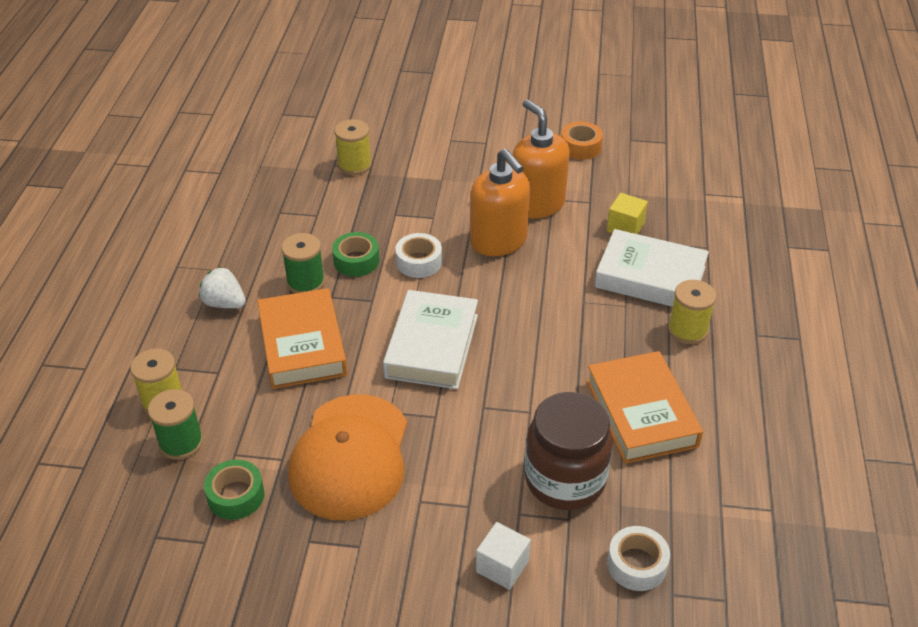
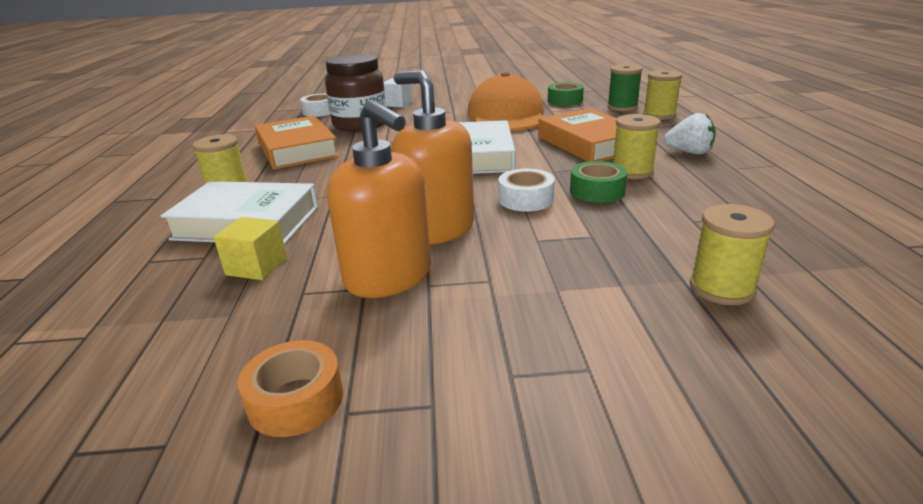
camera: 170 degrees right, 15 degrees down
green spool [281,233,325,293] -> yellow spool [613,114,661,179]

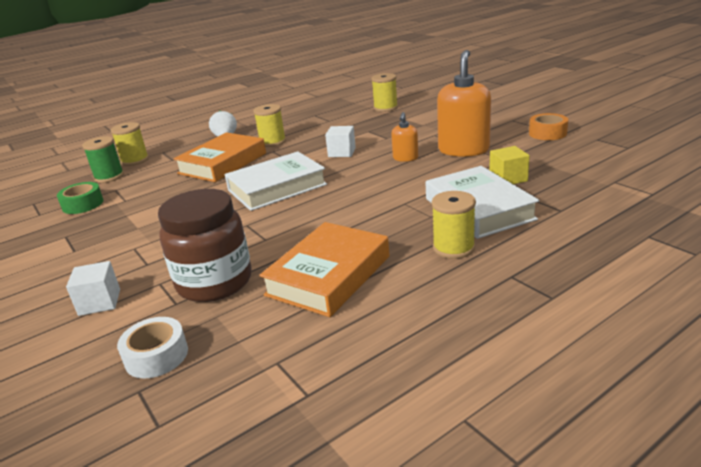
camera: 120 degrees left, 0 degrees up
orange soap dispenser [391,70,474,244] -> orange soap dispenser [391,112,418,162], size x0.50
orange cap [467,72,544,131] -> none
white tape [498,169,555,212] -> white cube [325,126,356,157]
green tape [570,161,627,203] -> none

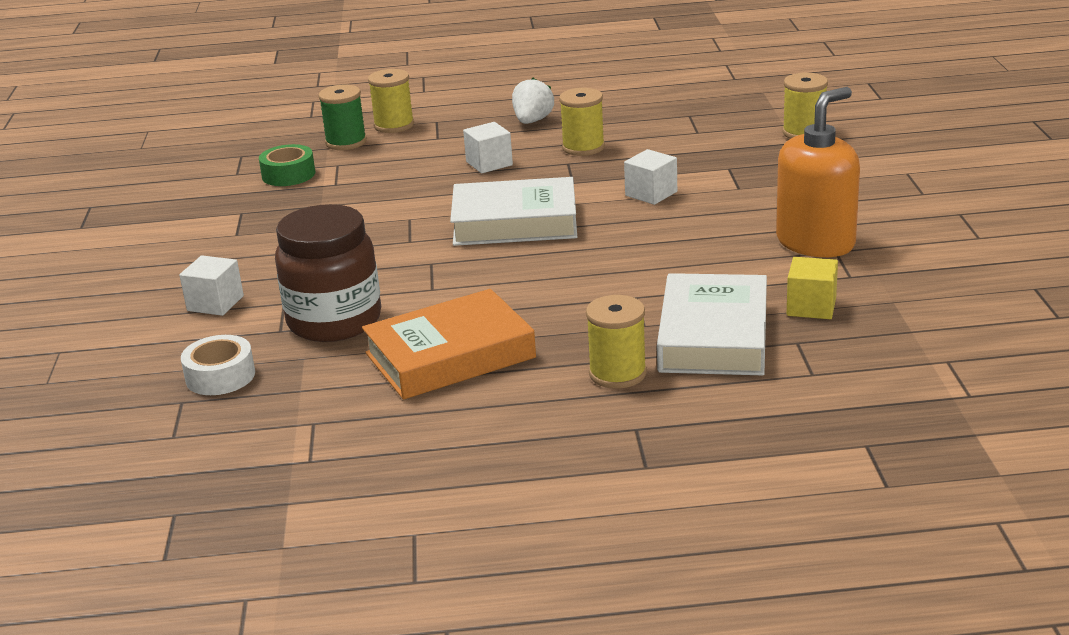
camera: 30 degrees right, 0 degrees up
orange book [173,132,266,182] -> white cube [463,122,513,173]
orange soap dispenser [391,112,418,162] -> none
orange tape [529,113,568,140] -> none

